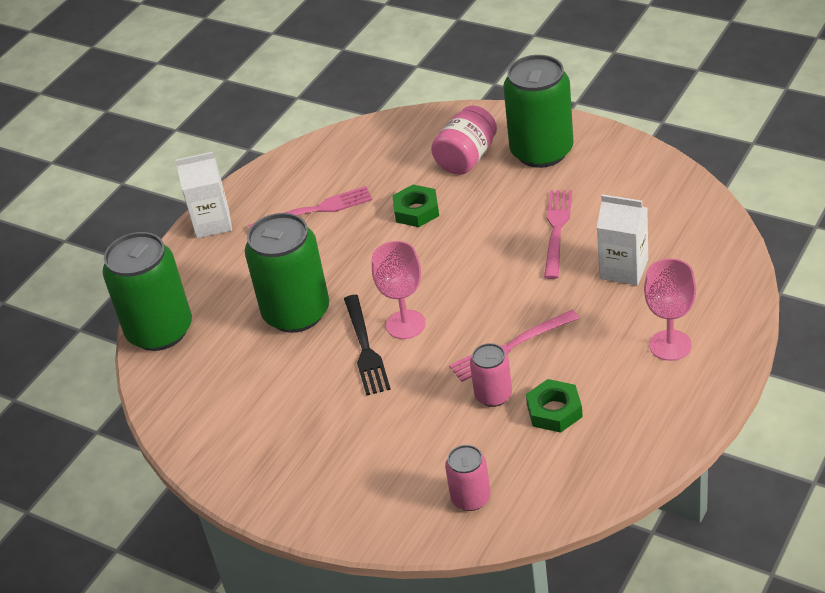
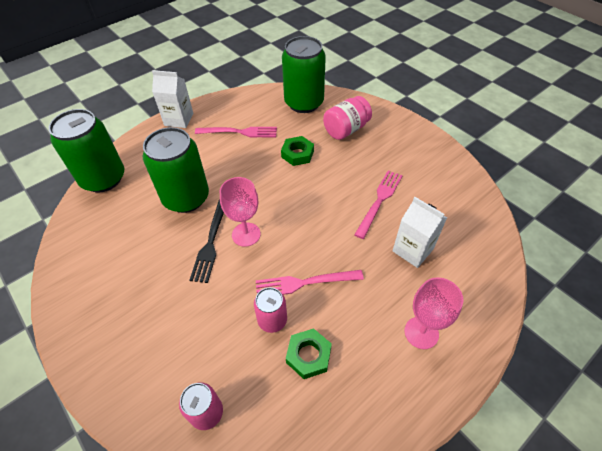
camera: 15 degrees right, 10 degrees up
green can [503,55,574,168] -> green can moved to [282,36,326,113]

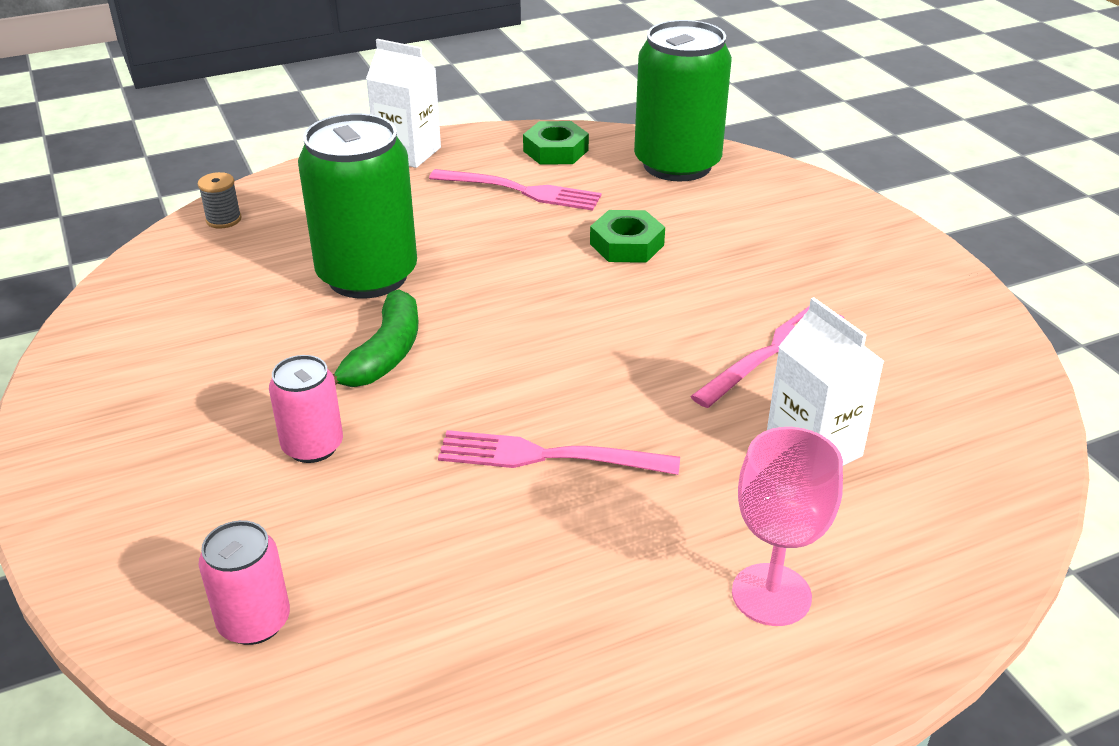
camera: 15 degrees right, 15 degrees down
green can [49,109,124,193] -> grey spool [198,172,241,229]
black fork [189,199,224,283] -> green banana [333,289,418,387]
pink goblet [220,177,261,247] -> none
pink can [254,287,287,333] -> pink can moved to [269,355,343,463]
green nut [286,328,332,379] -> green nut moved to [523,121,589,165]
pink jar [323,96,372,140] -> none

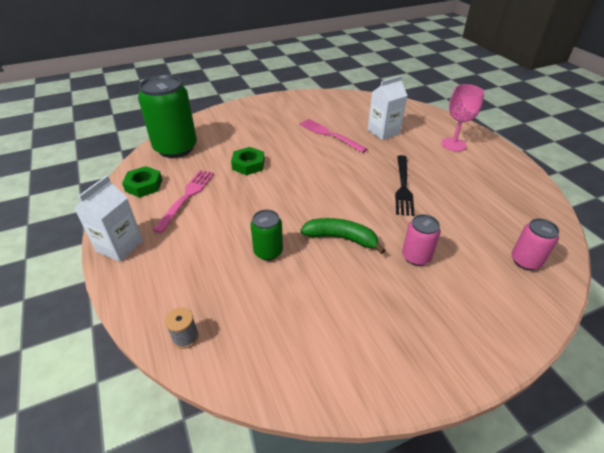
camera: 90 degrees left, 5 degrees up
green can [298,113,417,298] -> green can [250,210,283,261], size x0.51
pink fork [438,430,680,475] -> black fork [395,155,415,216]

